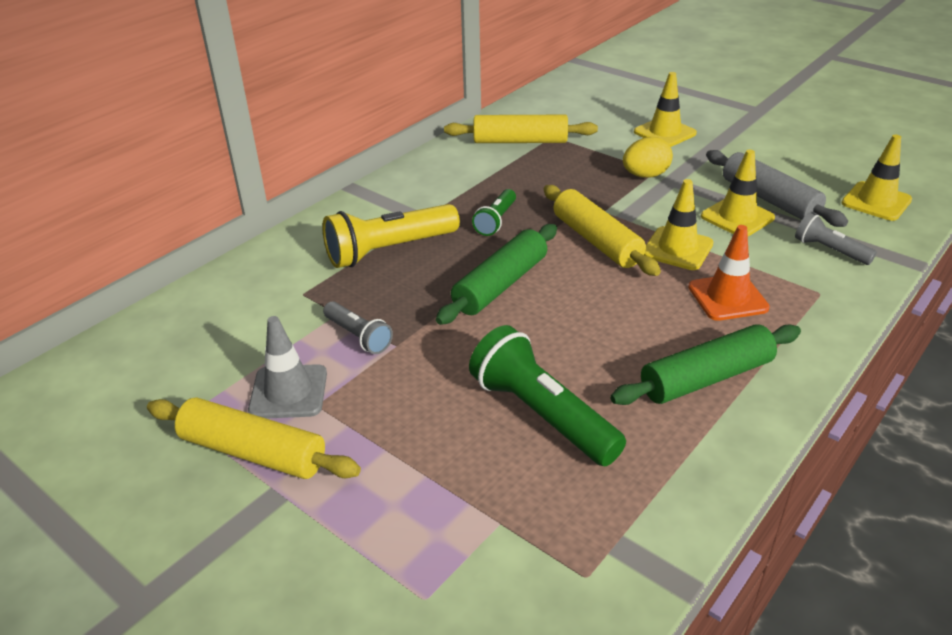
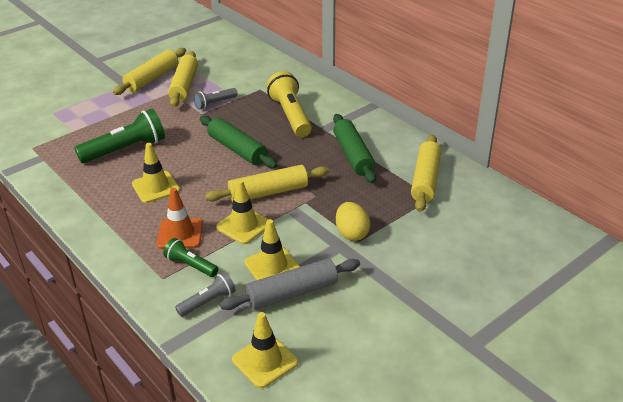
camera: 100 degrees right, 0 degrees up
grey traffic cone [248,316,327,419] -> yellow rolling pin [168,51,198,107]
green flashlight [472,189,516,236] -> green flashlight moved to [163,238,218,277]
green rolling pin [610,324,801,405] -> green rolling pin moved to [333,114,376,183]
yellow traffic cone [634,72,697,147] -> yellow traffic cone moved to [132,143,180,203]

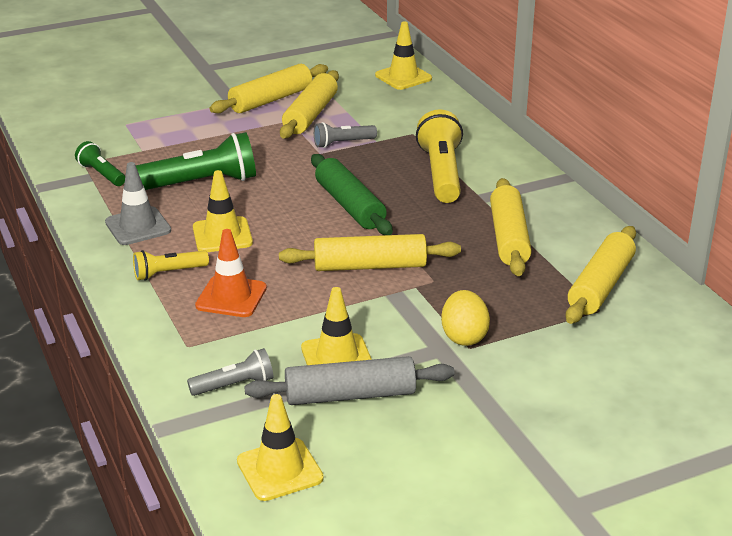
camera: 15 degrees right, 5 degrees down
green flashlight [163,238,218,277] -> green flashlight moved to [75,141,125,186]
yellow traffic cone [216,180,268,244] -> yellow traffic cone moved to [375,21,432,90]
green rolling pin [333,114,376,183] -> yellow rolling pin [490,178,532,276]
none -> grey traffic cone [105,162,171,245]
none -> yellow flashlight [133,250,209,281]

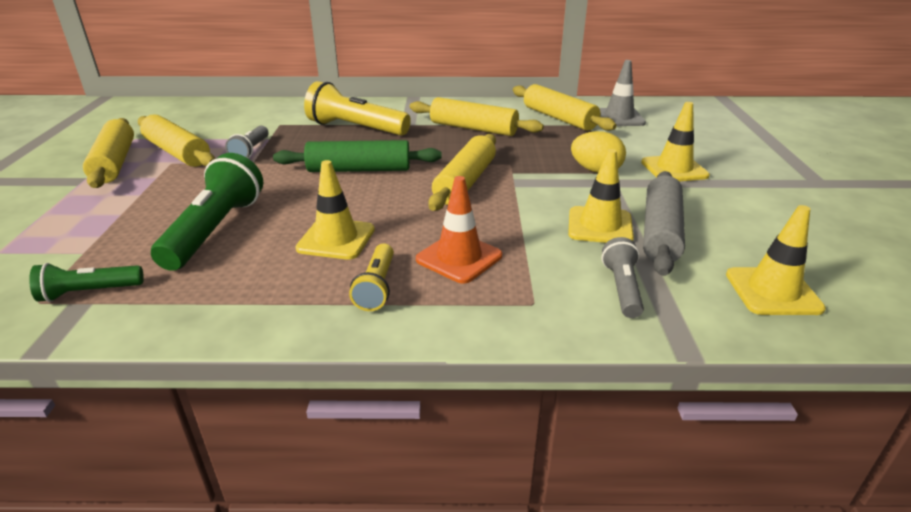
camera: 65 degrees left, 0 degrees up
grey traffic cone [105,162,171,245] -> grey traffic cone moved to [599,60,646,126]
yellow traffic cone [375,21,432,90] -> yellow traffic cone moved to [641,102,710,182]

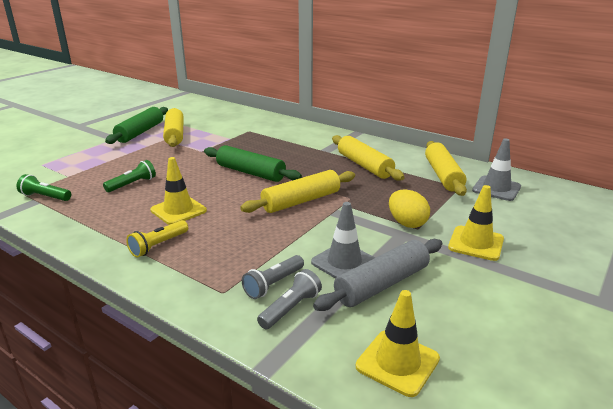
camera: 35 degrees right, 5 degrees down
yellow rolling pin [83,118,134,188] -> green rolling pin [105,107,168,144]
green flashlight [151,153,264,271] -> green flashlight [103,160,156,192], size x0.55
grey flashlight [225,125,269,158] -> grey flashlight moved to [242,255,304,299]
yellow flashlight [304,81,411,136] -> none
orange traffic cone [416,176,502,284] -> none
yellow traffic cone [568,149,634,243] -> grey traffic cone [311,202,375,279]

